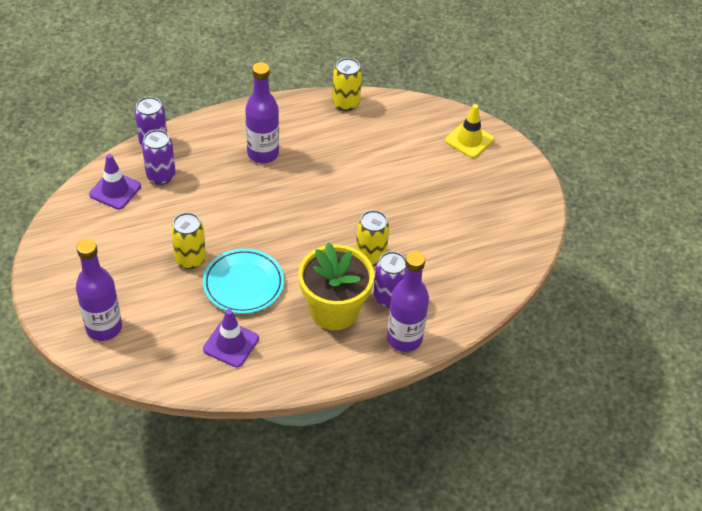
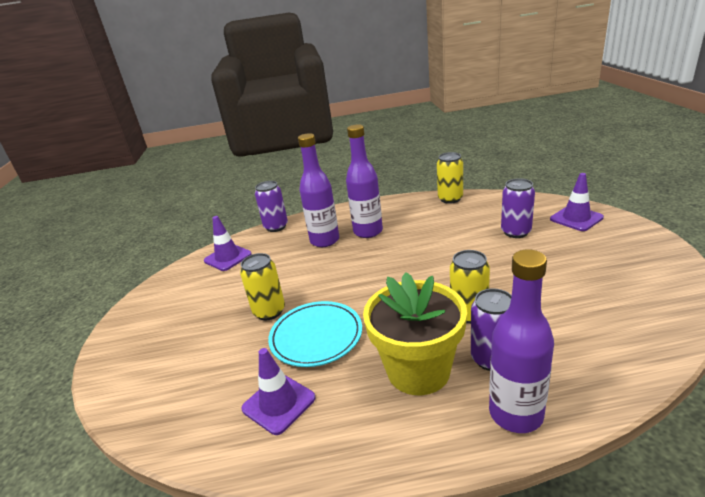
camera: 20 degrees right, 20 degrees down
purple bottle [76,239,122,341] -> purple bottle moved to [298,133,339,247]
purple can [142,130,176,185] -> purple can moved to [501,178,535,238]
yellow traffic cone [445,104,494,158] -> purple traffic cone [550,173,604,231]

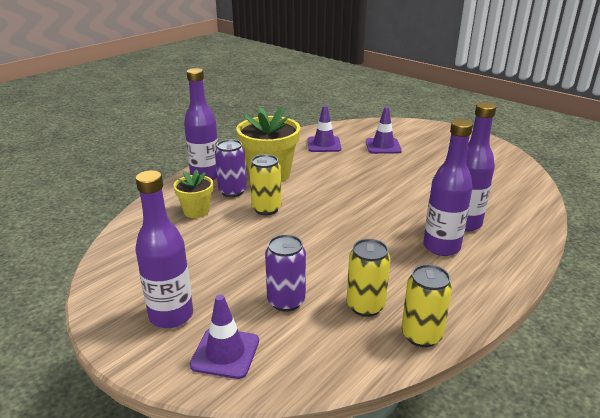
camera: 135 degrees right, 0 degrees up
purple traffic cone [204,216,251,271] -> purple traffic cone moved to [366,107,402,154]
yellow can [240,253,285,320] -> yellow can moved to [347,239,391,317]
purple can [255,181,288,232] -> none
turquoise plate [268,301,362,367] -> none
none -> purple bottle [135,170,193,328]
none -> yellow flower pot [173,169,213,218]

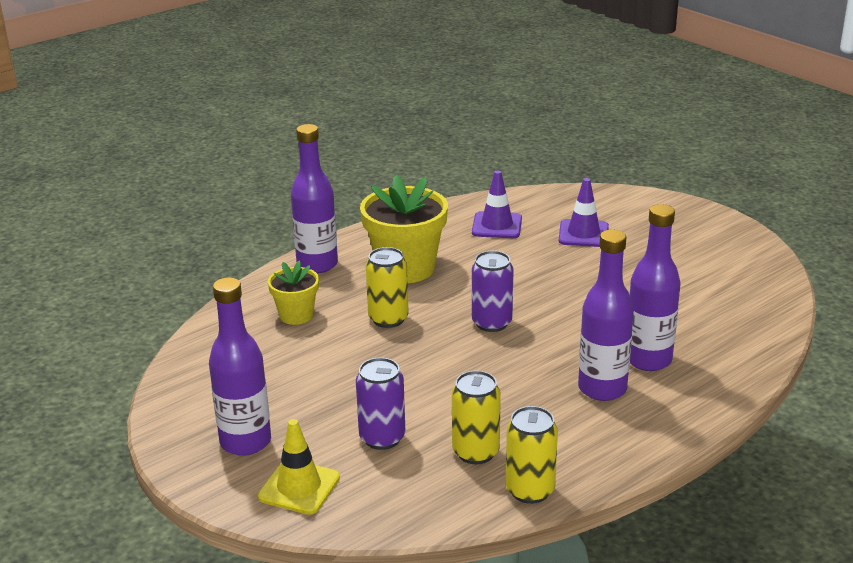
camera: 10 degrees right, 0 degrees up
purple traffic cone [190,294,259,379] -> yellow traffic cone [258,419,340,515]
purple can [215,139,247,197] -> purple can moved to [472,251,514,332]

